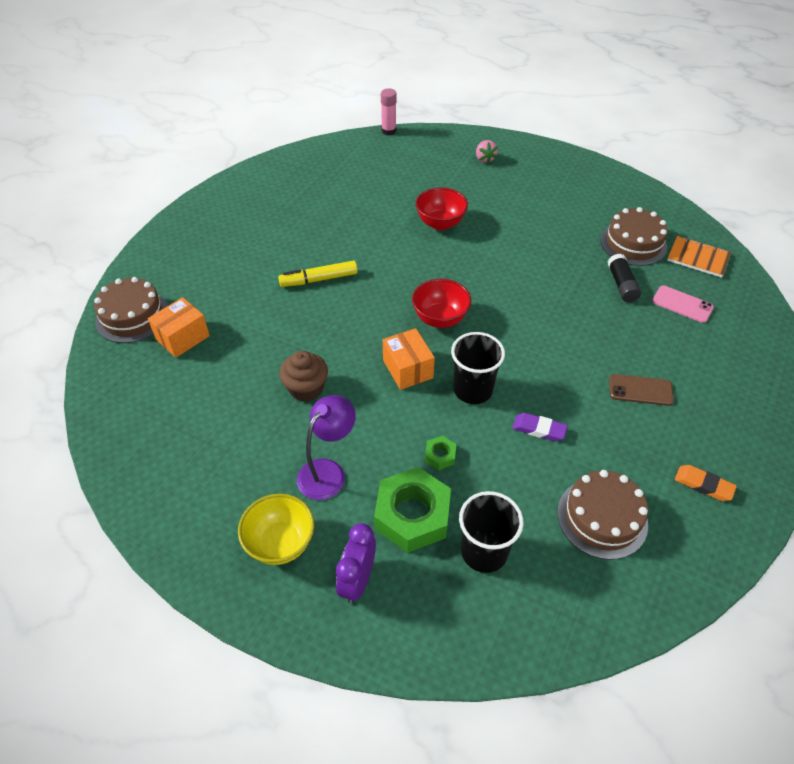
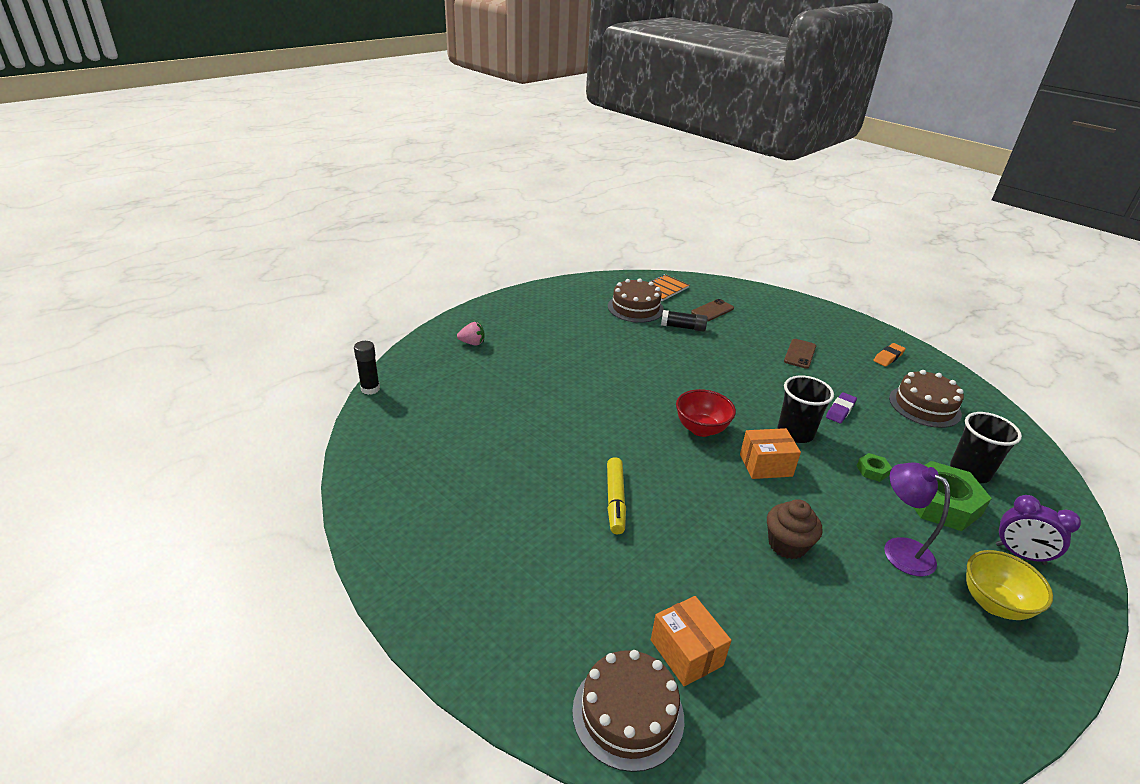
camera: 75 degrees left, 15 degrees down
pink glue stick [381,89,397,135] -> black glue stick [354,341,380,395]
red bowl [416,187,468,230] -> none
pink phone [652,285,714,323] -> brown phone [691,299,734,321]

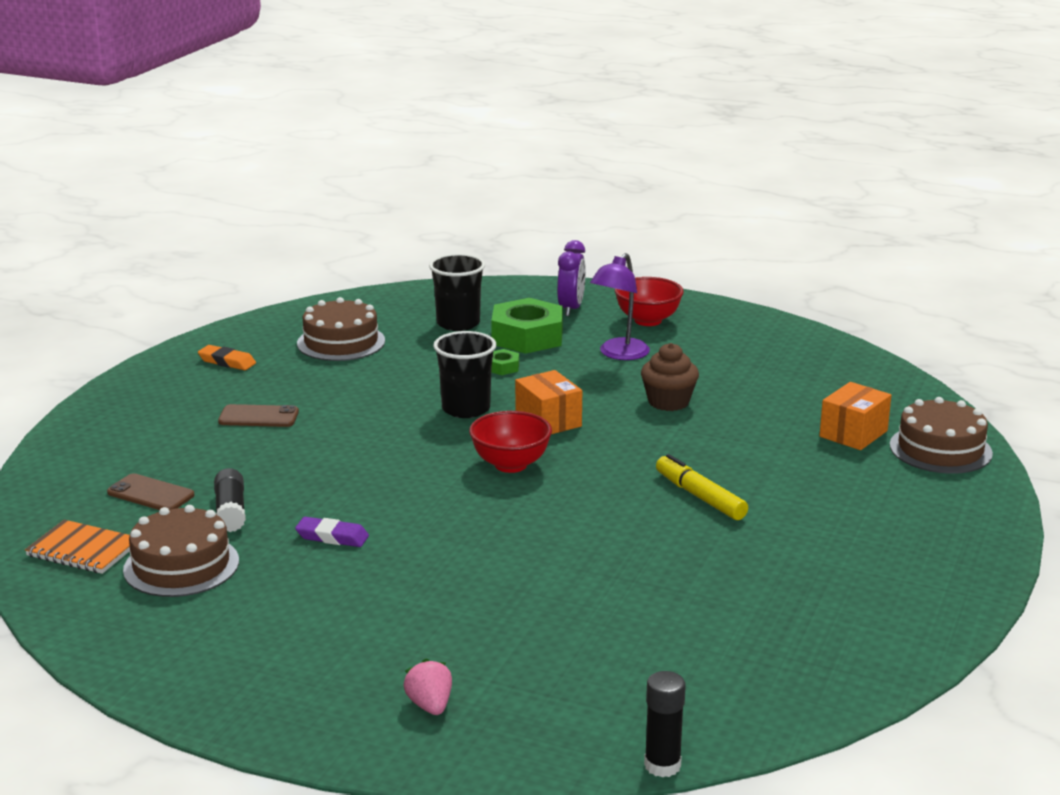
camera: 110 degrees left, 10 degrees down
yellow marker [607,457,626,534] -> yellow marker turned 105 degrees counterclockwise [656,454,748,520]
purple eraser [826,392,857,424] -> purple eraser moved to [295,517,369,547]
yellow bowl [966,550,1053,620] -> red bowl [615,277,684,326]

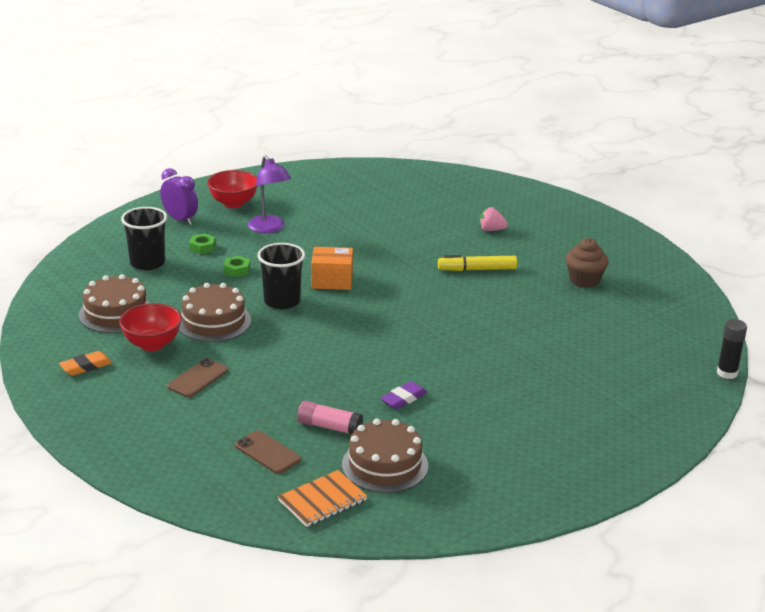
camera: 60 degrees left, 5 degrees up
brown phone [107,473,194,510] -> brown phone turned 75 degrees clockwise [235,430,301,474]
black glue stick [214,468,246,532] -> pink glue stick [297,401,363,435]
pink strawberry [404,659,452,715] -> pink strawberry moved to [479,207,508,231]
red bowl [469,411,552,473] -> red bowl moved to [119,303,182,351]
green nut [491,298,563,354] -> green nut [189,233,216,254], size x0.44
brown cupcake [641,343,699,411] -> brown cupcake moved to [566,238,609,288]
orange box [819,382,891,450] -> none
brown cake [890,397,993,474] -> brown cake moved to [179,283,251,342]

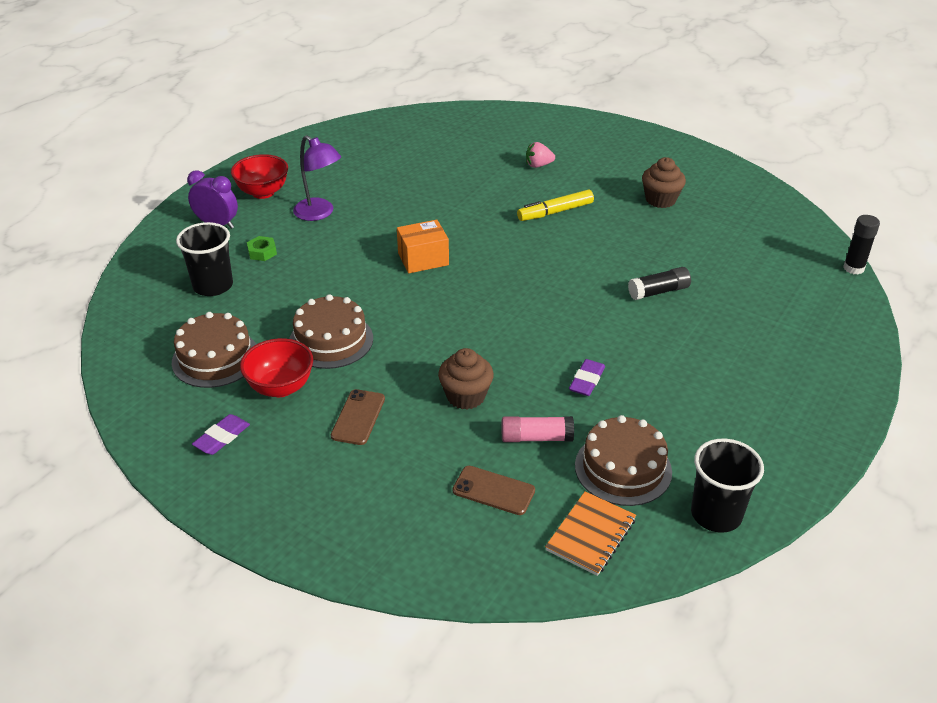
camera: 20 degrees left, 10 degrees up
orange eraser [59,351,112,376] -> purple eraser [192,414,250,455]
green nut [224,256,250,277] -> none
black cup [257,243,305,309] -> black cup moved to [691,439,764,533]
none -> brown cupcake [438,348,494,410]
none -> black glue stick [628,267,691,300]

